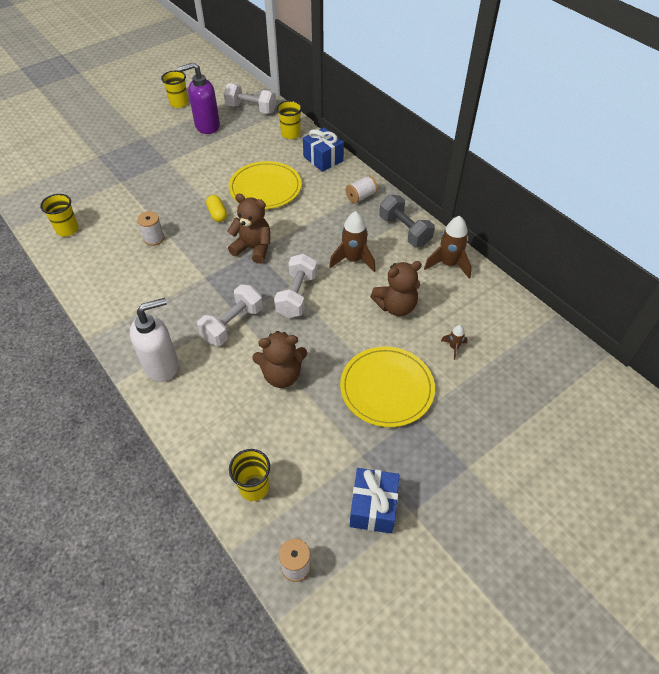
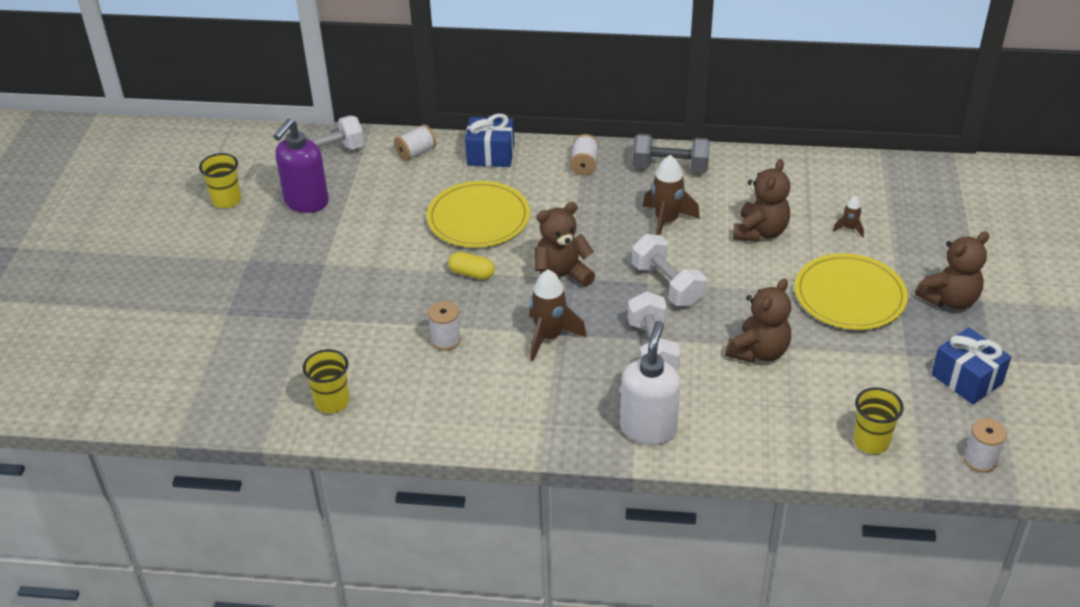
camera: 45 degrees left, 10 degrees down
yellow cup [276,100,302,139] -> white spool [394,124,436,161]
brown rocket [424,216,472,279] -> brown rocket moved to [529,269,587,361]
none -> brown teddy bear [915,232,989,310]

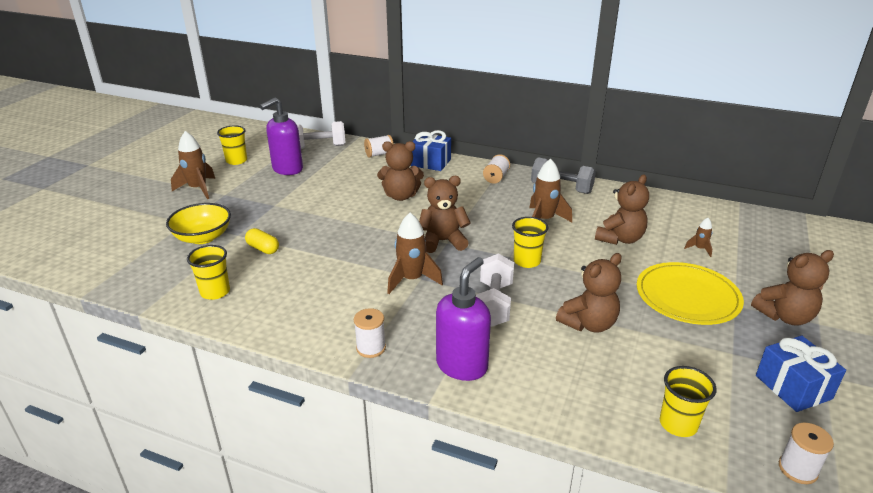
camera: 15 degrees right, 10 degrees down
yellow plate [427,181,530,248] -> brown teddy bear [377,141,424,201]
white spool [428,301,461,351] -> white spool moved to [354,308,386,358]
yellow capsule [448,252,495,280] -> yellow capsule moved to [245,228,279,254]
white soap dispenser [620,321,681,445] -> purple soap dispenser [436,257,491,381]
white dumbbell [632,234,706,307] -> yellow cup [512,217,548,268]
none -> yellow bowl [166,203,231,244]
none -> brown rocket [171,131,215,199]

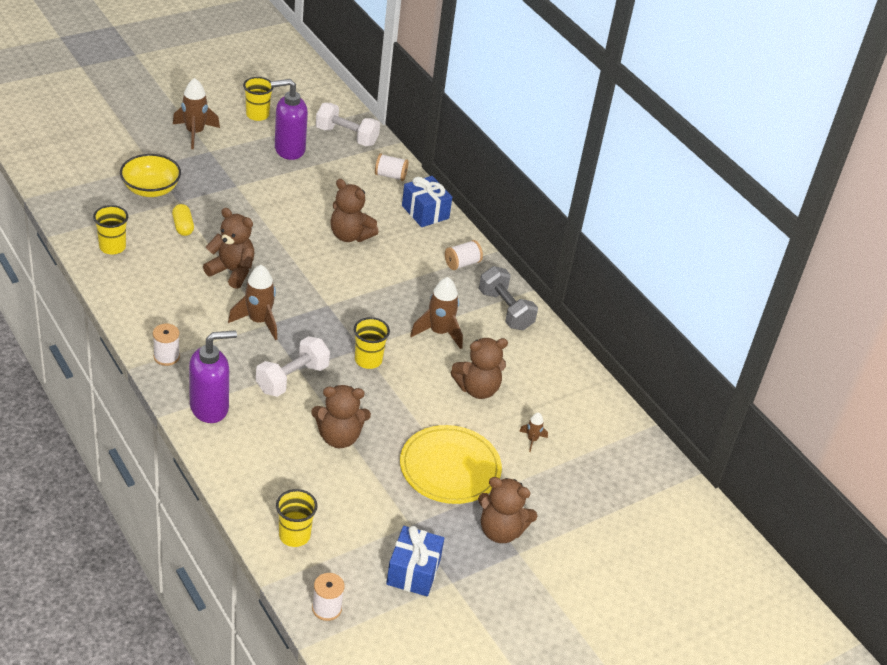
camera: 30 degrees right, 10 degrees up
brown teddy bear [419,176,471,253] -> brown teddy bear moved to [203,208,255,289]

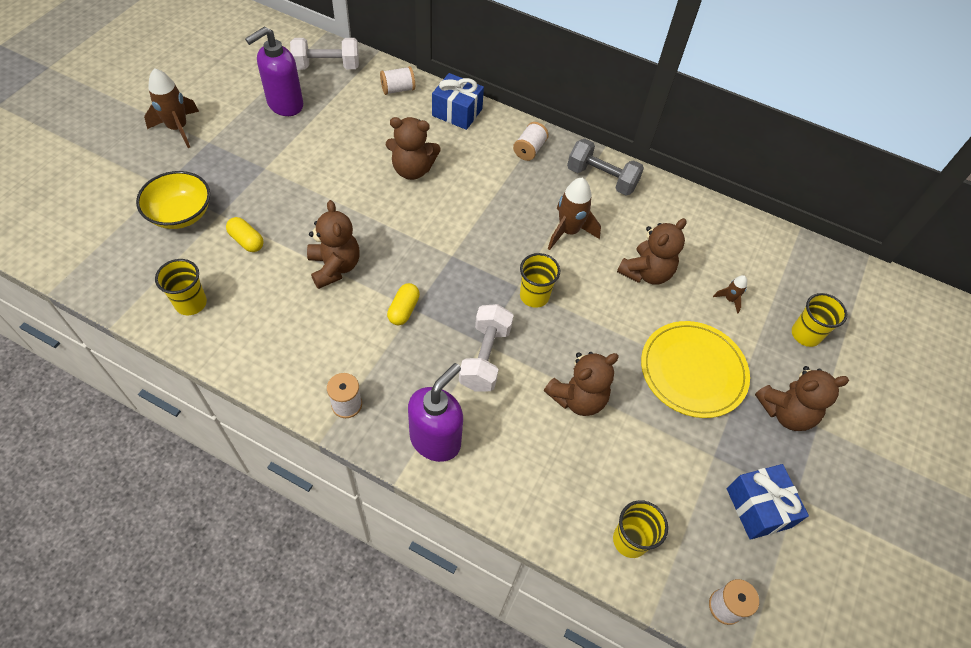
camera: 30 degrees left, 15 degrees up
brown teddy bear [203,208,255,289] -> brown teddy bear turned 75 degrees clockwise [307,200,360,289]
brown rocket [228,265,277,340] -> yellow capsule [387,283,420,325]
yellow cup [243,77,274,121] -> yellow cup moved to [792,293,847,347]

